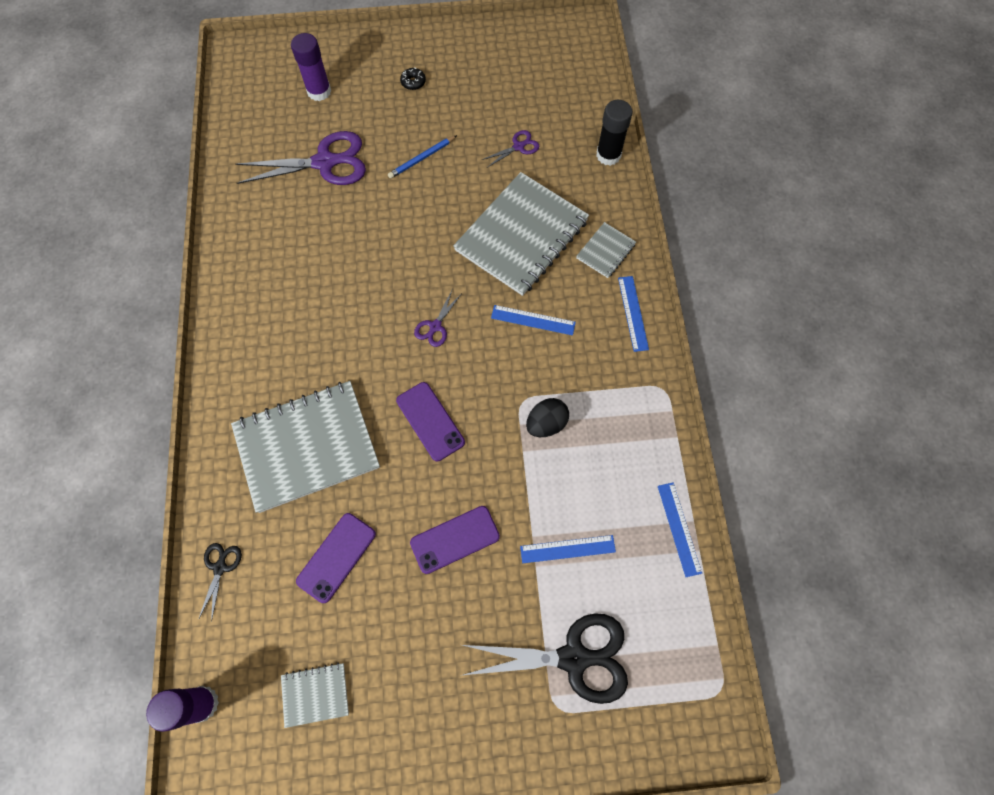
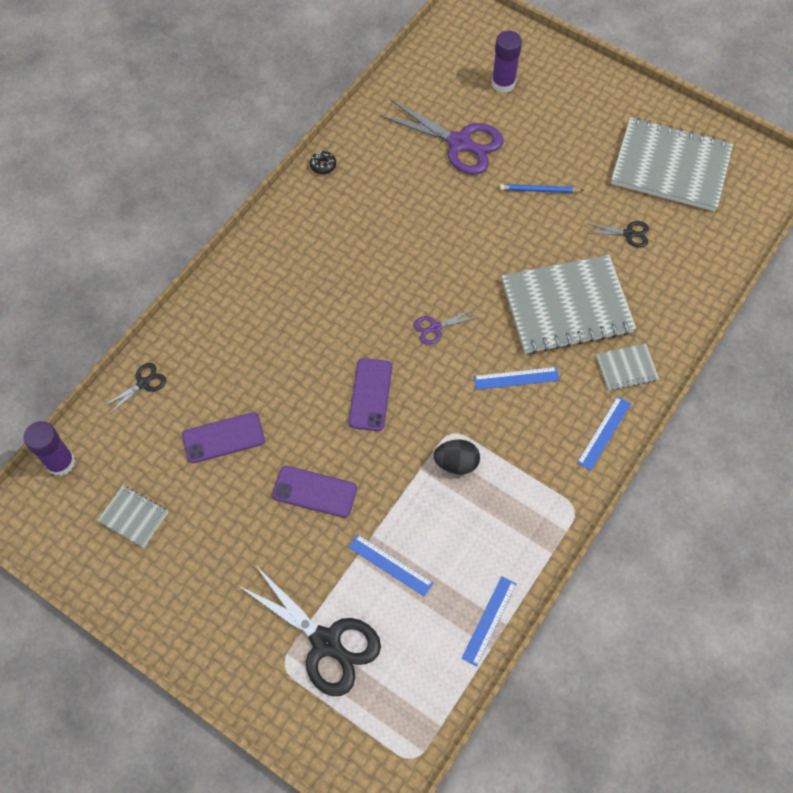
camera: 40 degrees right, 5 degrees down
grey notebook [231,381,380,513] -> grey notebook moved to [611,117,733,211]
black donut [400,68,426,90] -> black donut moved to [310,151,336,174]
purple scissors [482,130,539,168] -> black scissors [587,221,649,248]
blue ruler [491,305,576,335] -> blue ruler turned 60 degrees counterclockwise [474,367,559,390]
black glue stick [596,100,632,166] -> none

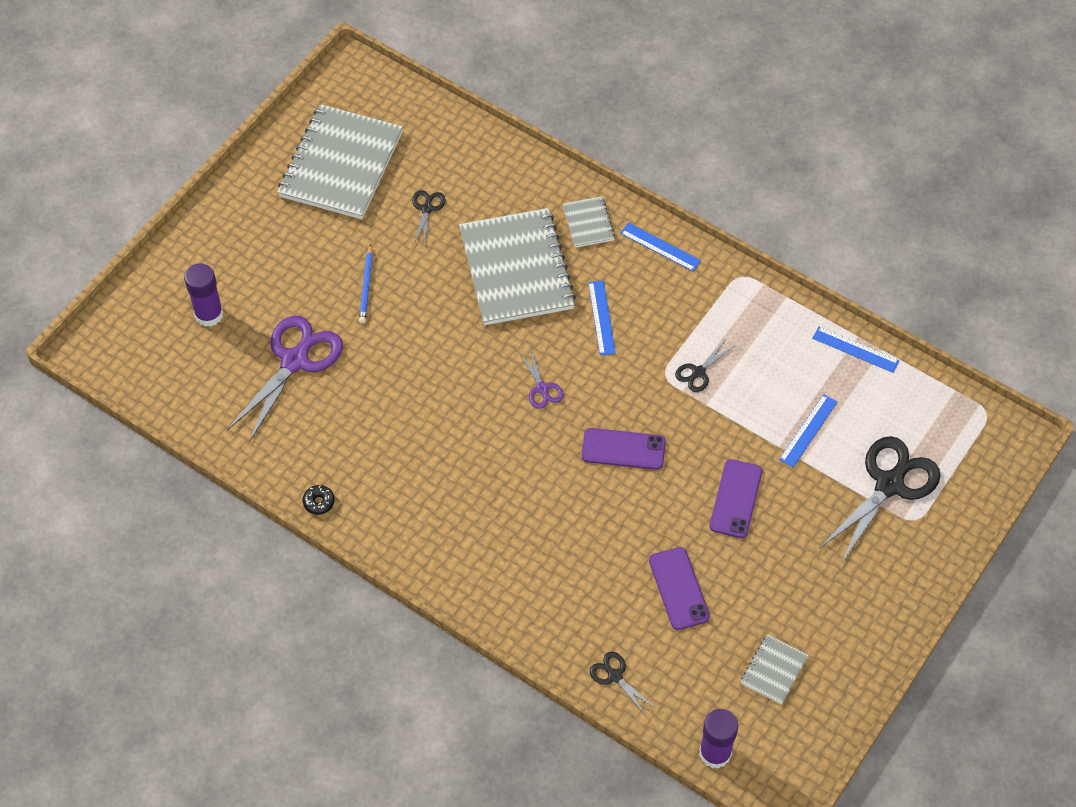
camera: 90 degrees left, 5 degrees down
black egg [434,439,480,475] -> black scissors [675,341,734,392]

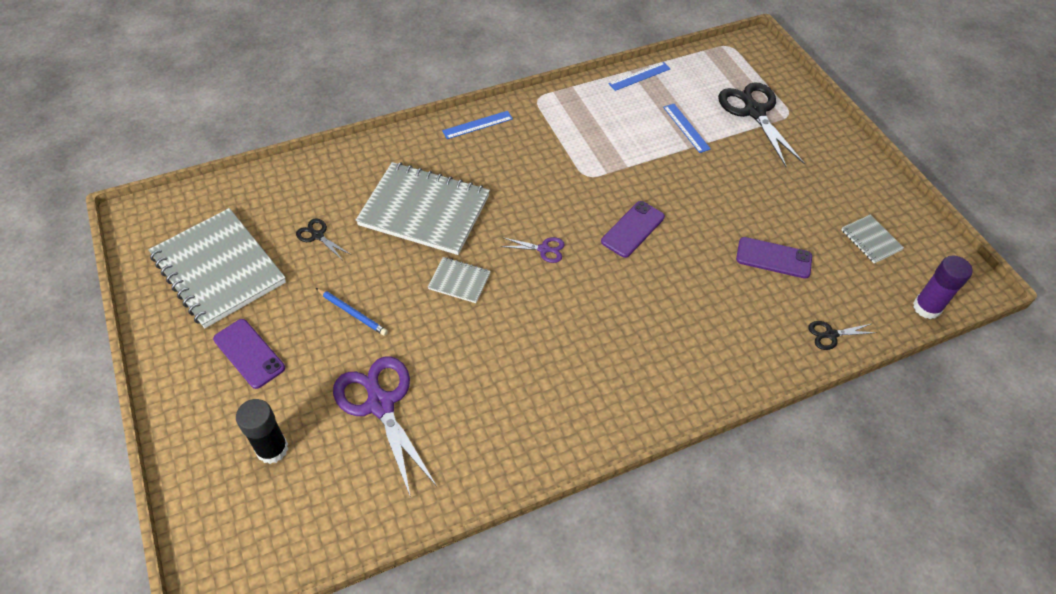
camera: 60 degrees left, 5 degrees down
purple glue stick [184,263,224,327] -> black glue stick [236,399,288,464]
black donut [303,485,335,515] -> none
grey notebook [563,196,615,248] -> grey notebook moved to [428,257,491,303]
blue ruler [588,281,616,355] -> none
black scissors [675,341,734,392] -> none
purple phone [710,459,762,538] -> purple phone moved to [213,319,285,389]

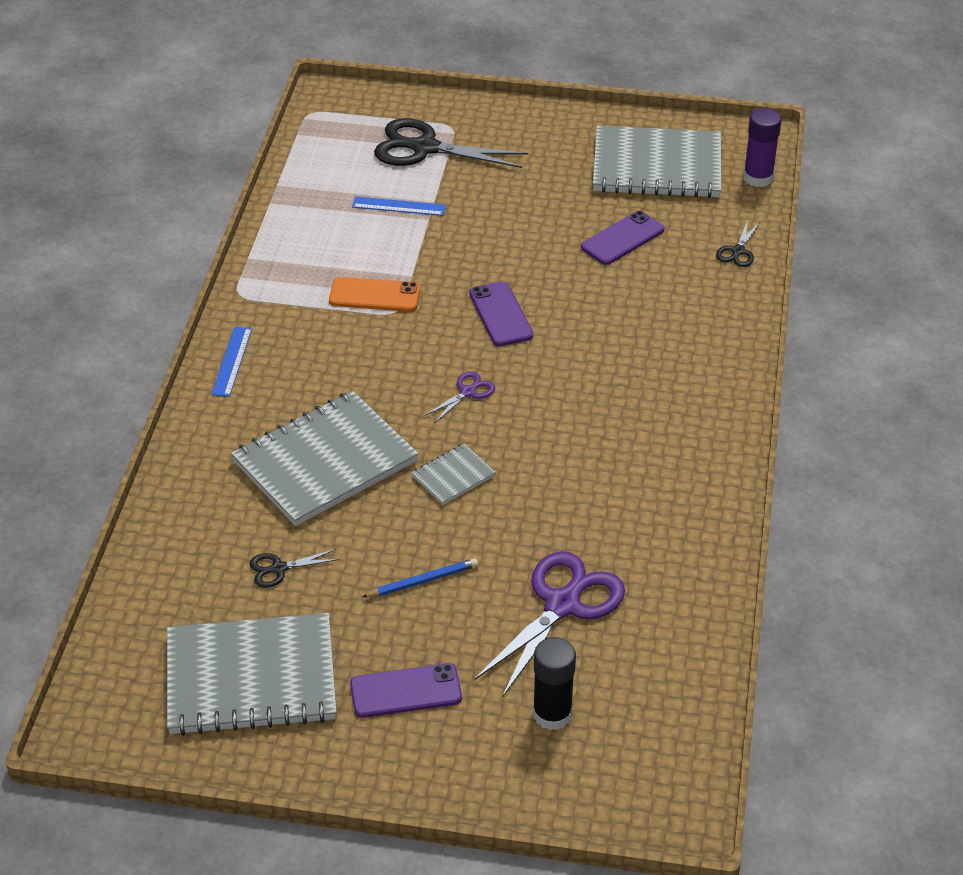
camera: 55 degrees left, 10 degrees down
purple scissors [333,356,437,498] -> purple scissors turned 120 degrees clockwise [474,551,625,698]
blue ruler [608,62,670,91] -> none
grey notebook [841,214,904,263] -> grey notebook [593,126,721,198], size x2.23
none -> orange phone [329,277,421,312]

